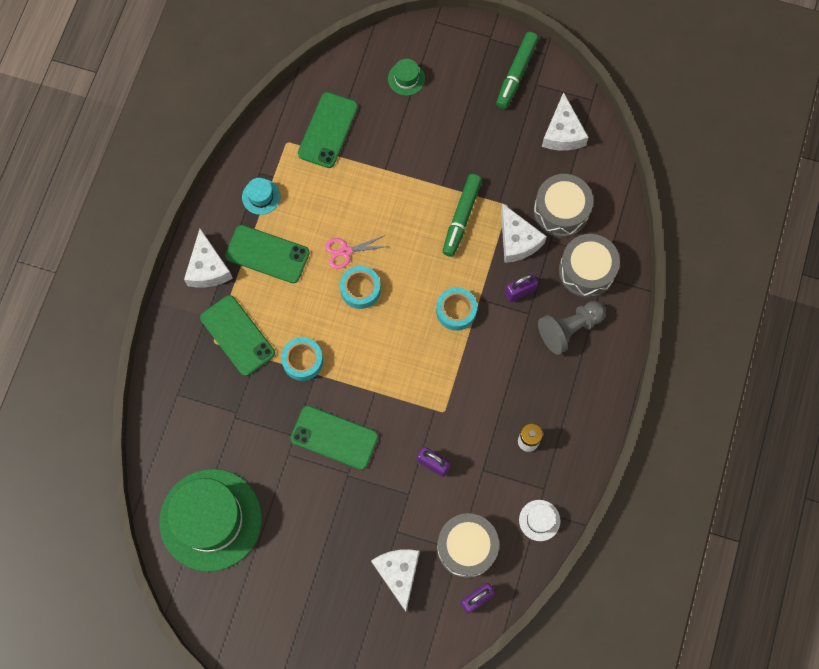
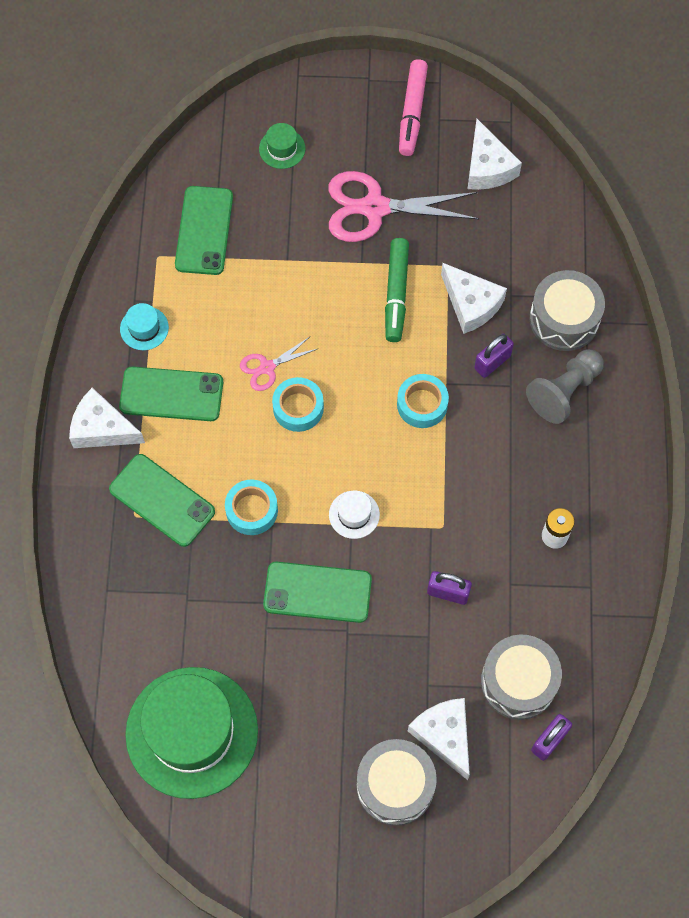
camera: 15 degrees left, 5 degrees down
white cheese [184,229,233,288] -> white cheese turned 135 degrees clockwise [69,388,145,448]
green marker [496,32,539,109] -> pink marker [399,59,428,156]
white hat [519,500,560,541] -> white hat moved to [329,490,380,539]
grey drum [534,174,593,237] -> grey drum moved to [357,739,437,826]
none -> pink scissors [329,171,479,242]

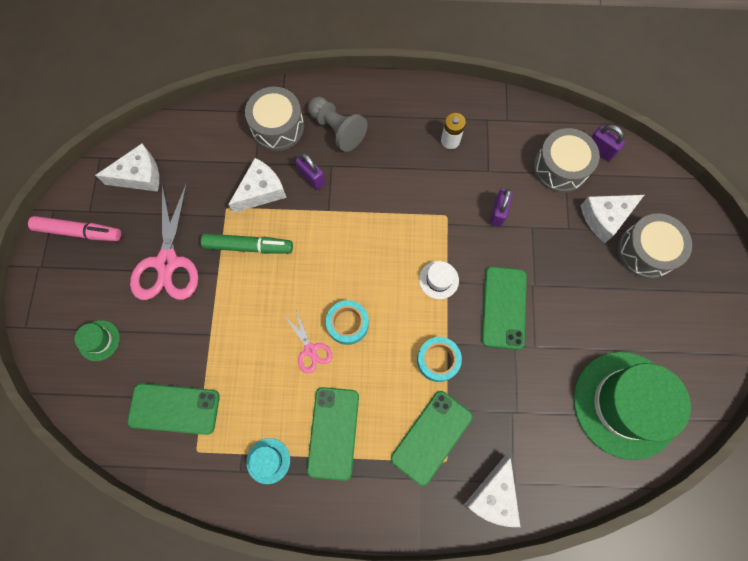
camera: 90 degrees left, 5 degrees up
white cheese [69,388,145,448] -> white cheese moved to [464,456,520,527]
turquoise tape [397,374,449,428] -> none

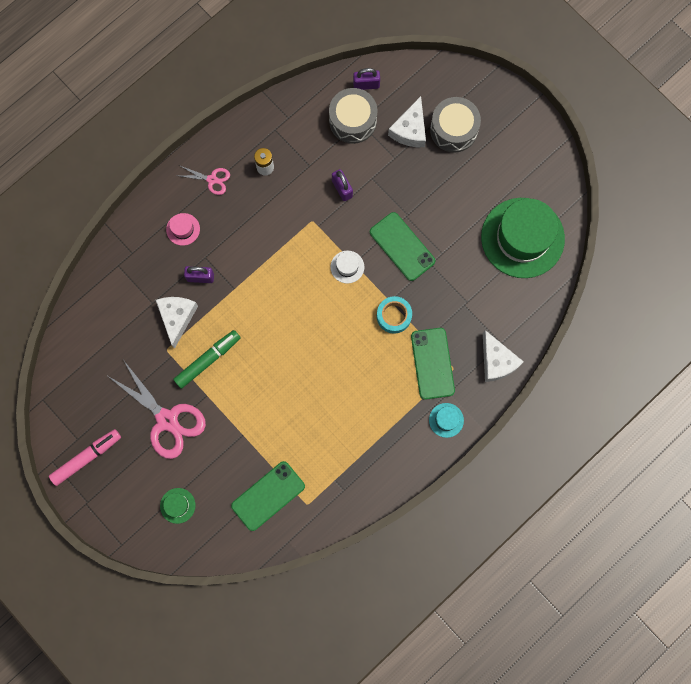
camera: 45 degrees left, 5 degrees up
white cheese [95,144,159,192] -> none
grey drum [245,87,304,151] -> none
turquoise hat [246,438,290,484] -> turquoise hat moved to [429,403,464,438]
pink scissors [286,310,332,373] -> pink scissors moved to [175,165,230,195]
green phone [307,387,359,481] -> none
grey pawn [308,97,368,152] -> pink hat [166,213,200,246]
turquoise tape [326,300,369,345] -> none

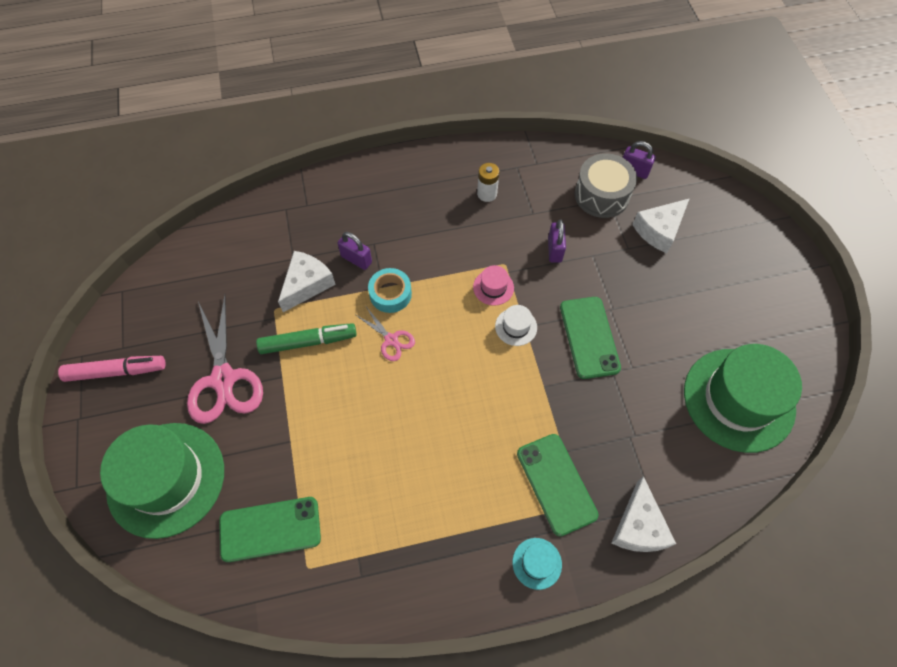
camera: 30 degrees right, 15 degrees down
green hat [160,488,196,524] -> green hat [100,423,224,539], size x2.47
pink hat [166,213,200,246] -> pink hat moved to [473,265,514,306]
pink scissors [175,165,230,195] -> pink scissors moved to [356,307,415,361]
turquoise tape [377,296,412,334] -> turquoise tape moved to [368,268,412,313]
green phone [411,328,455,400] -> green phone turned 45 degrees counterclockwise [517,434,599,537]
grey drum [430,97,481,153] -> none

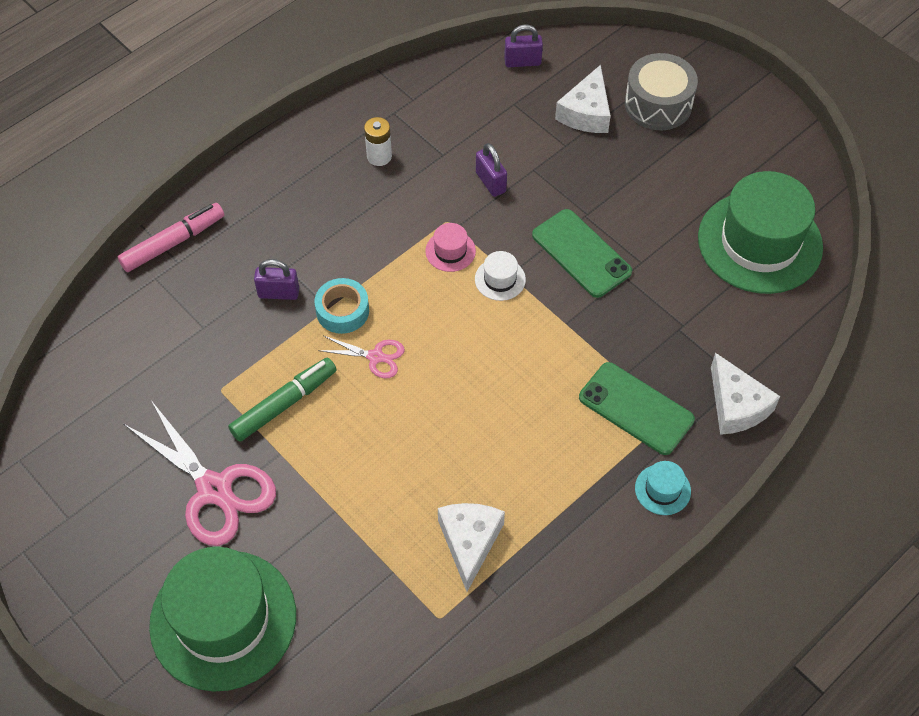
camera: 30 degrees left, 5 degrees down
pink marker [58,356,165,382] -> pink marker moved to [118,203,224,272]
green phone [219,497,321,562] -> none
white cheese [278,251,336,312] -> white cheese moved to [438,503,505,592]
grey drum [575,153,637,218] -> grey drum moved to [625,53,698,130]

